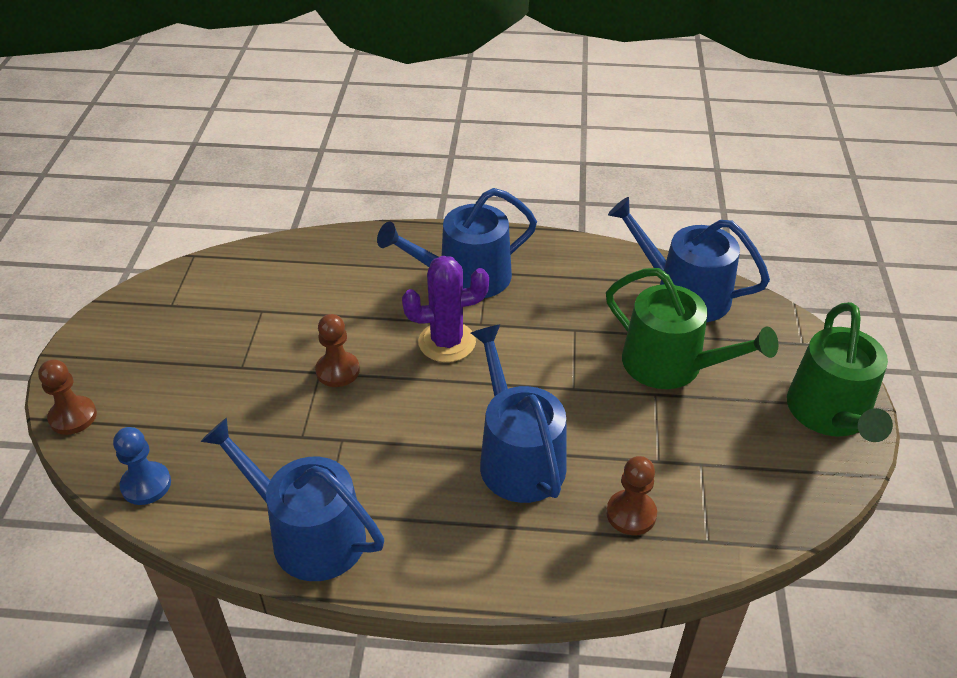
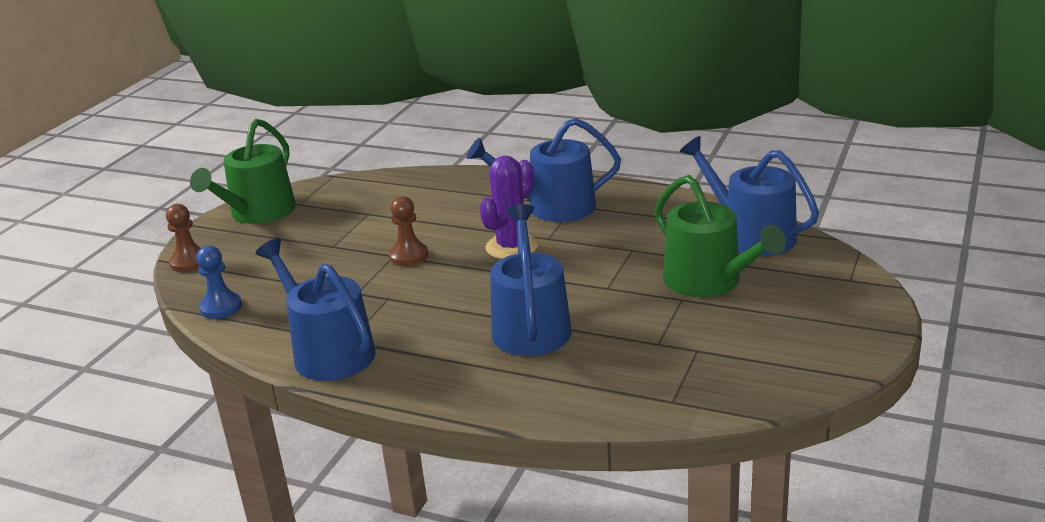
camera: 20 degrees right, 15 degrees down
purple cactus [402,256,489,362] -> purple cactus turned 60 degrees counterclockwise [479,156,538,259]
brown pawn [606,456,657,535] -> none
green watering can [787,302,893,442] -> green watering can moved to [190,119,296,224]

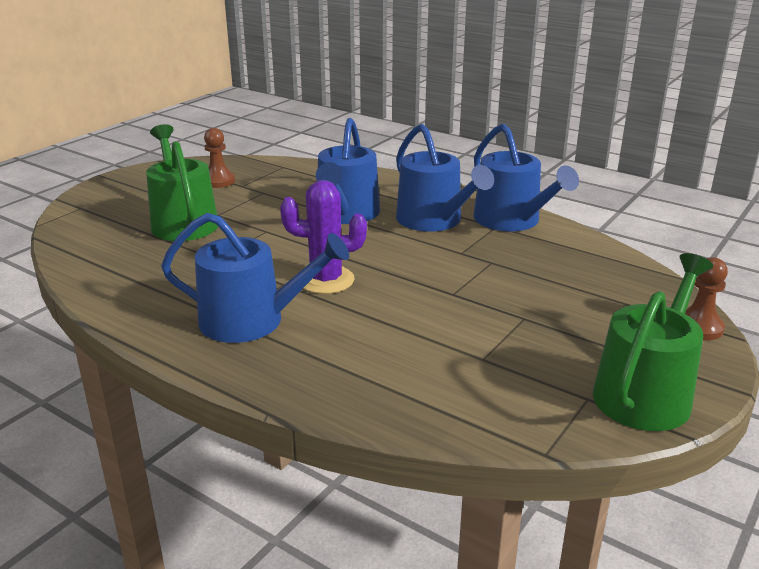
camera: 170 degrees left, 0 degrees up
blue pawn [196,246,242,319] -> none
brown pawn [389,196,428,266] -> brown pawn moved to [204,128,235,188]
purple cactus [479,156,538,259] -> purple cactus turned 45 degrees clockwise [280,180,367,294]
blue watering can [680,136,819,256] -> blue watering can moved to [396,124,494,232]

